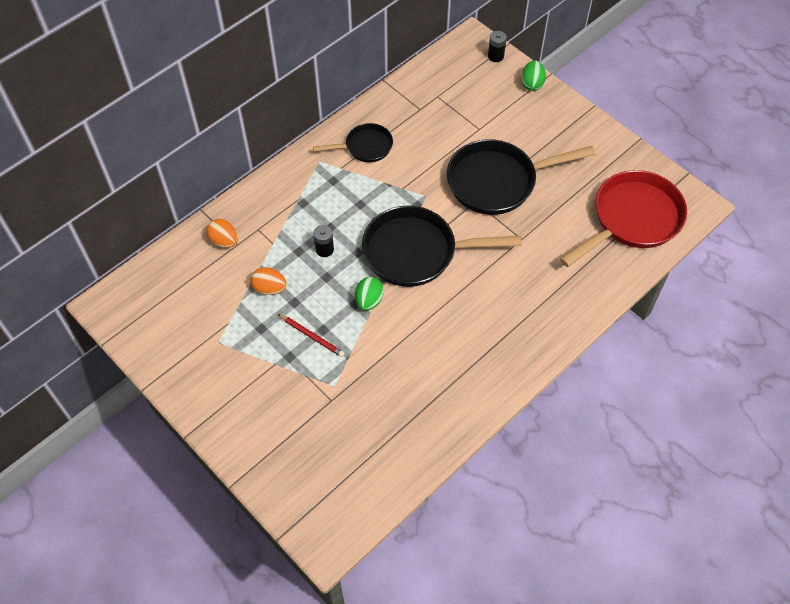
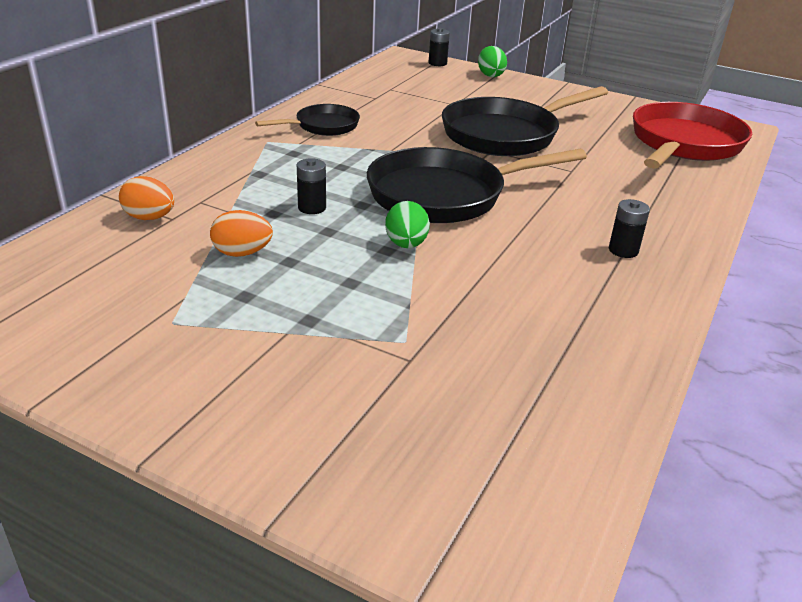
camera: 20 degrees left, 25 degrees down
red pencil [278,314,345,357] -> none
none -> black battery [609,199,650,258]

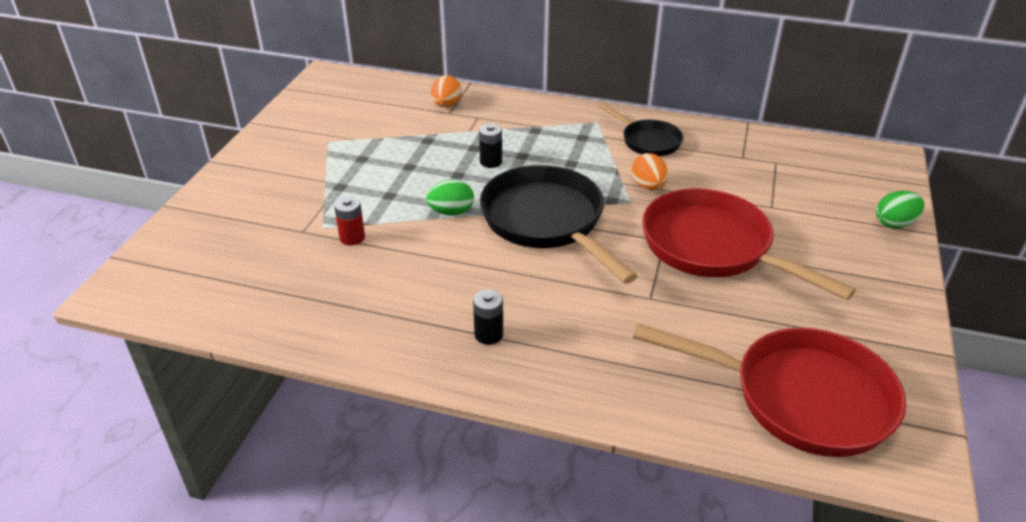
camera: 80 degrees right, 5 degrees up
orange egg [210,210,273,257] -> orange egg moved to [632,153,668,190]
black battery [429,28,450,66] -> none
black pan [442,86,608,156] -> red pan [642,188,856,300]
none -> red battery [334,196,365,246]

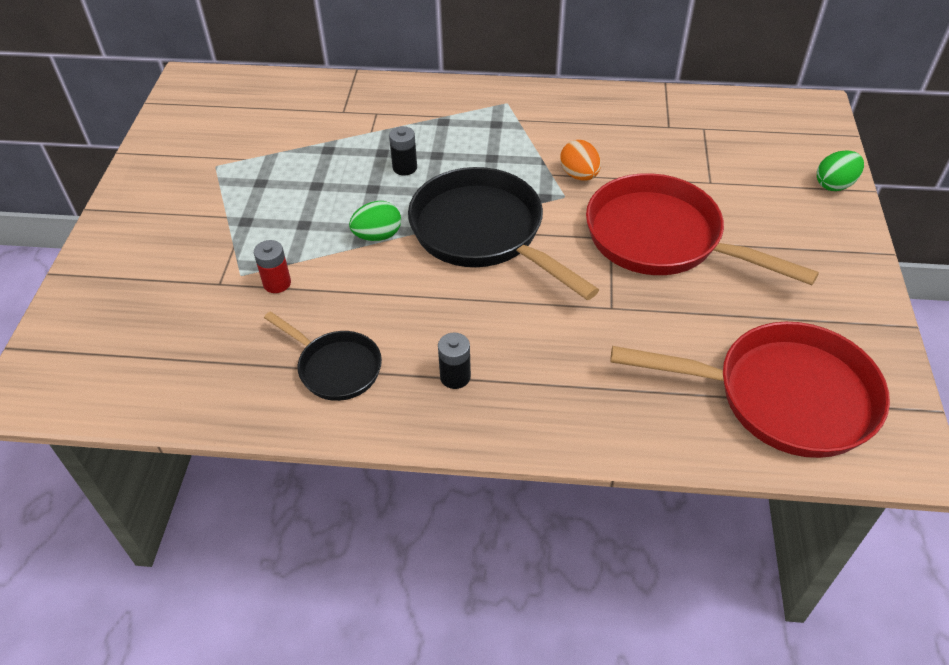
camera: 10 degrees left, 10 degrees up
orange egg [431,75,461,107] -> none
black pan [599,103,683,156] -> black pan moved to [264,311,382,401]

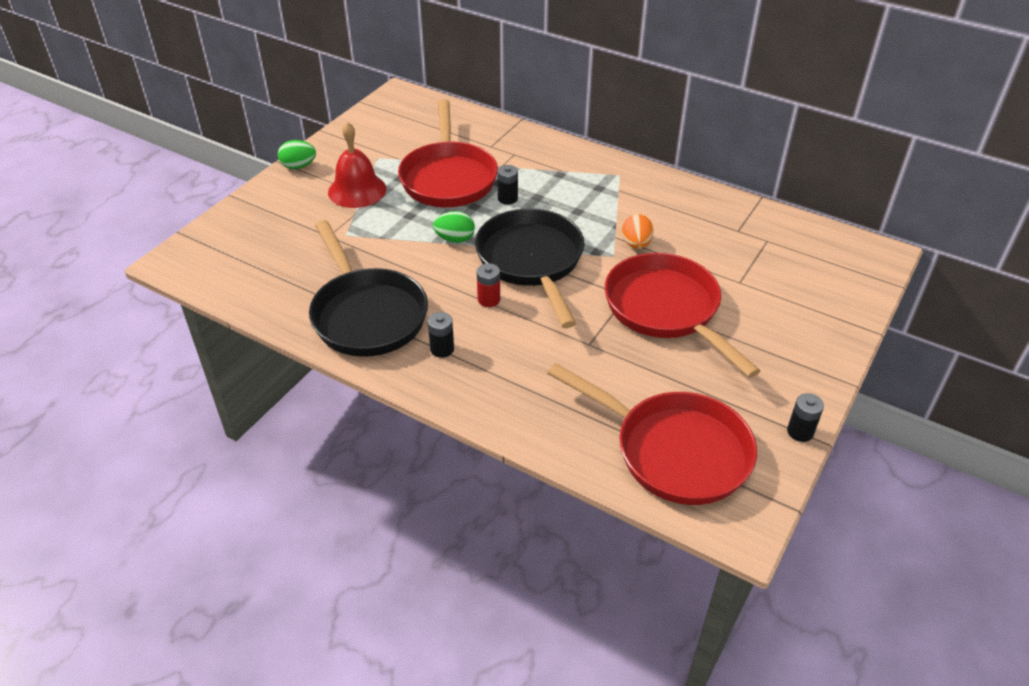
camera: 25 degrees right, 5 degrees down
red battery [254,240,291,293] -> red battery moved to [477,263,500,307]
black pan [264,311,382,401] -> black pan [309,220,428,357], size x1.84
green egg [817,150,864,191] -> green egg moved to [278,140,316,169]
none -> red bell [328,122,386,208]
none -> red pan [398,99,498,207]
none -> black battery [787,393,824,442]

